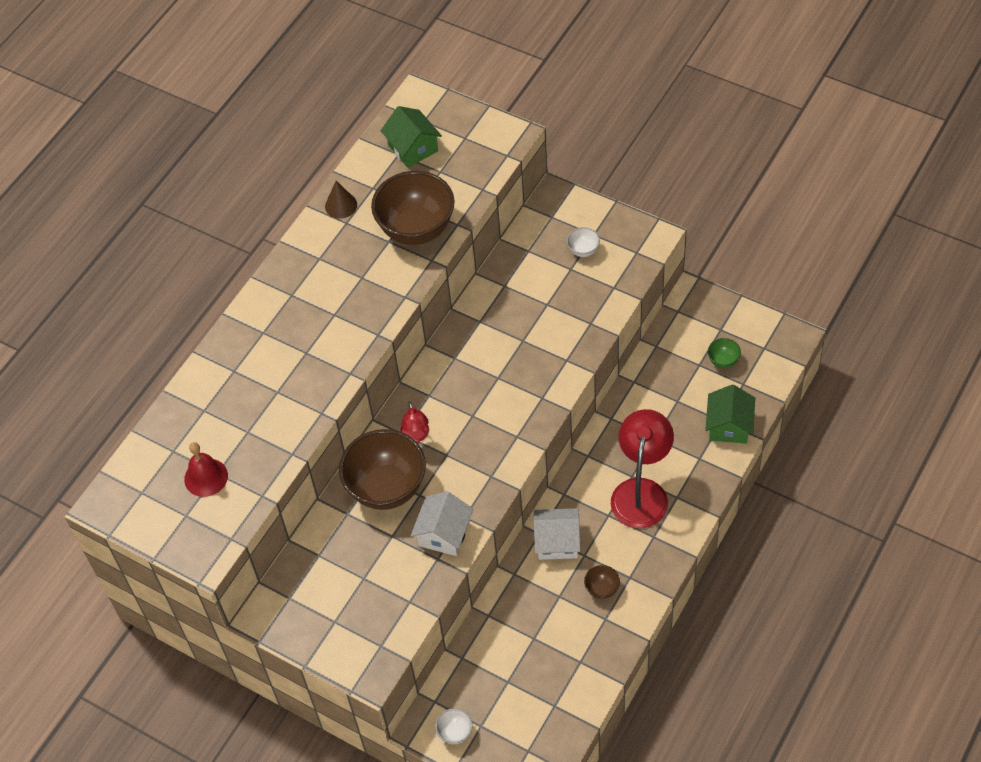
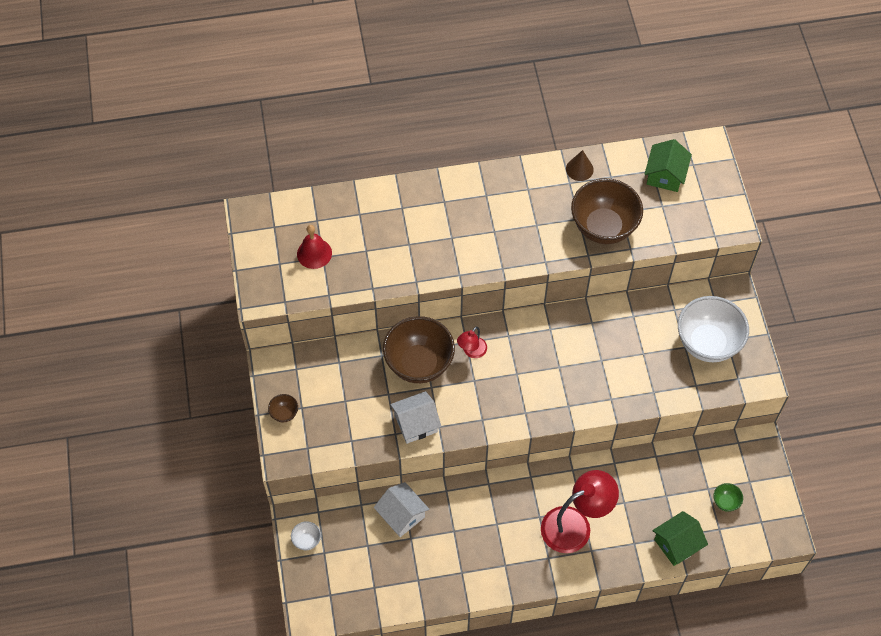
camera: 45 degrees right, 5 degrees up
white house [534,508,580,560] -> white house moved to [374,482,429,537]
white bowl [567,227,600,257] -> white bowl [678,296,749,362], size x2.39
brown bowl [584,565,620,599] -> brown bowl moved to [268,394,298,422]

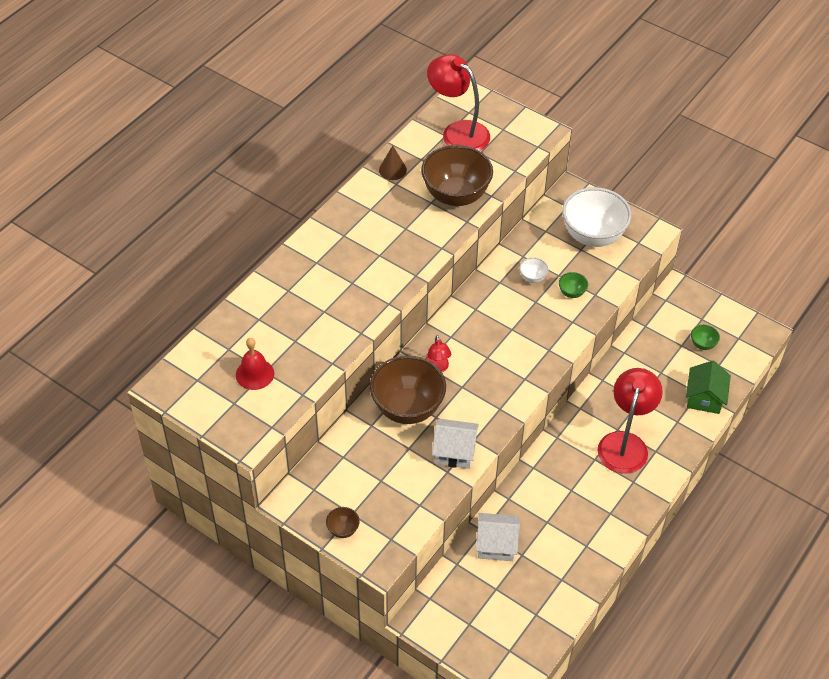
camera: 45 degrees left, 10 degrees down
white bowl [291,521,321,550] -> white bowl moved to [519,257,549,283]
white house [390,391,442,444] -> white house turned 75 degrees clockwise [432,419,479,469]
green house [644,139,692,192] -> red lamp [427,54,490,151]
none -> green bowl [559,272,588,298]

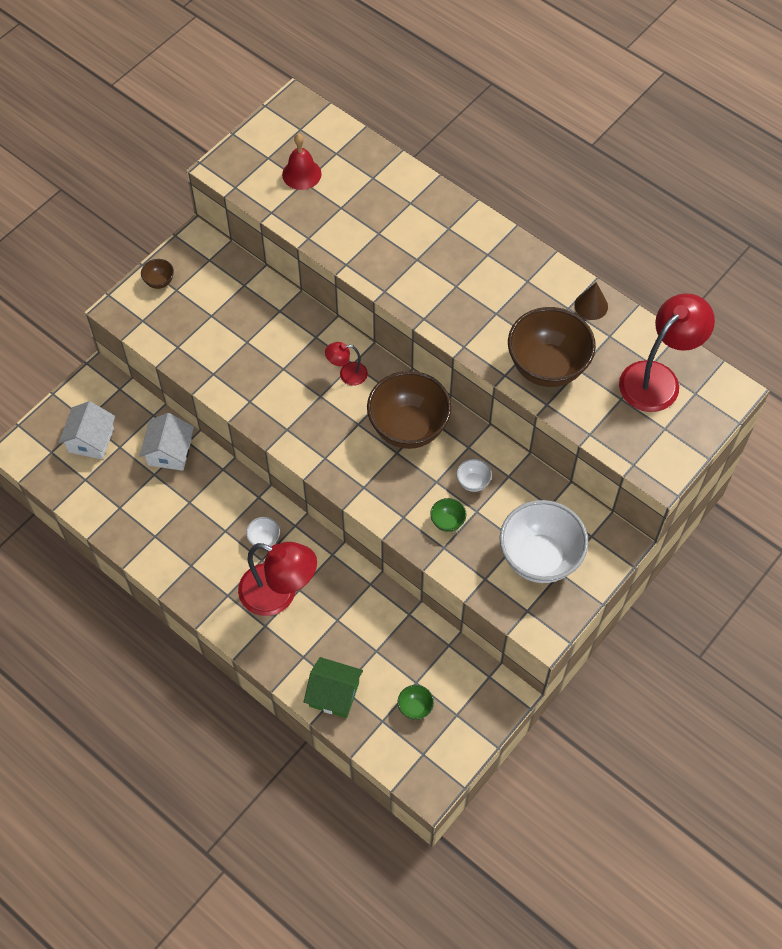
camera: 95 degrees right, 10 degrees up
brown bowl [370,355,446,424] -> brown bowl moved to [367,371,452,449]
white house [432,419,479,469] -> white house moved to [58,401,115,459]
none -> white bowl [246,517,280,547]

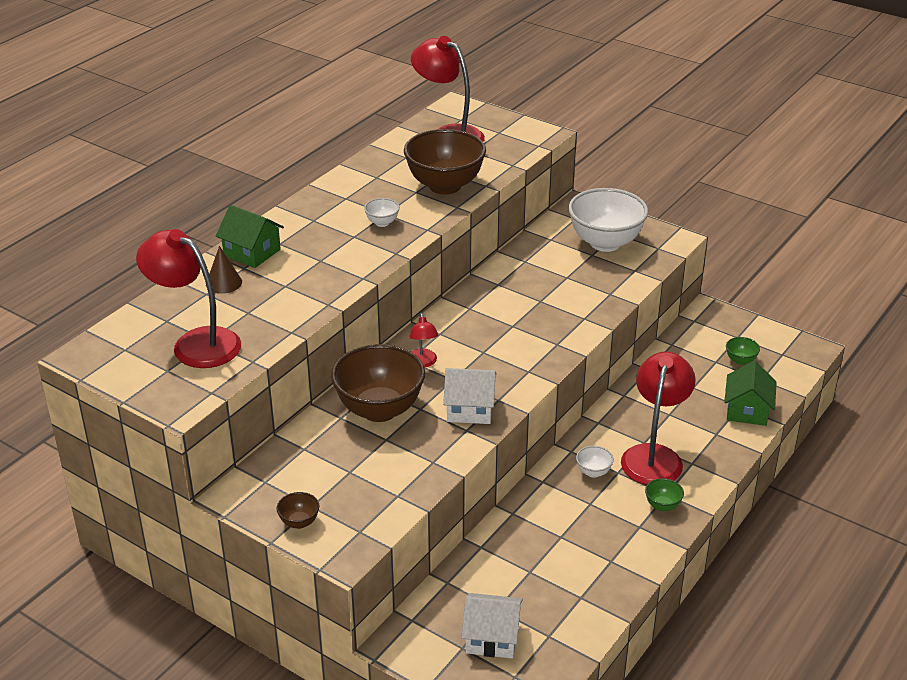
camera: 95 degrees left, 25 degrees down
white house [139,413,194,471] -> white house moved to [443,368,496,424]
red bell [282,134,321,190] -> red lamp [136,229,241,368]
brown bowl [367,371,452,449] -> brown bowl moved to [331,344,425,422]
green bowl [430,498,466,532] -> green bowl moved to [645,478,684,511]
white bowl [456,459,492,492] -> white bowl moved to [364,198,400,227]
brown cone [574,282,608,320] -> brown cone moved to [206,246,242,294]
none -> green house [216,205,284,268]

